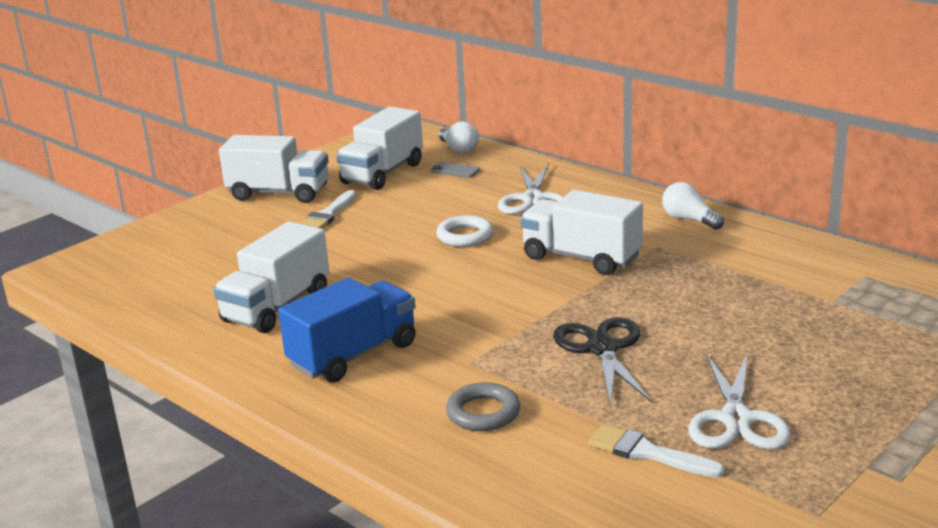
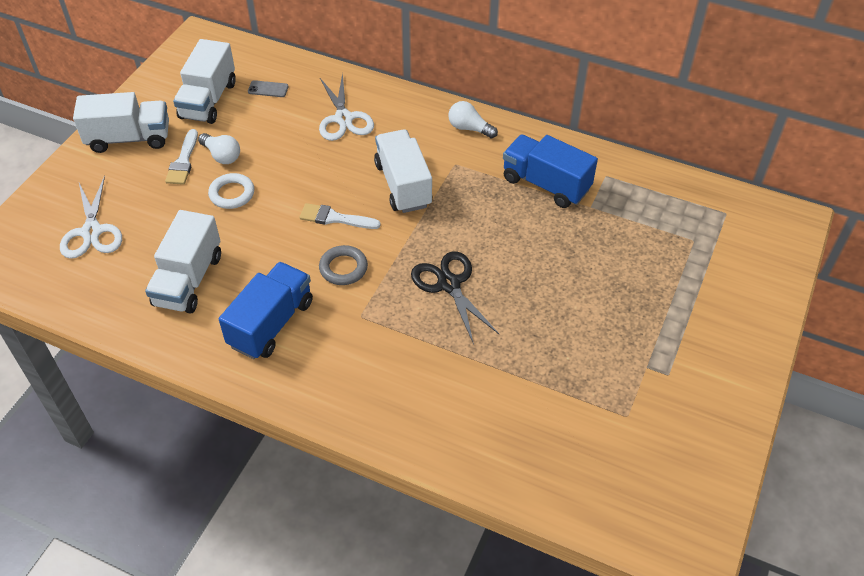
camera: 20 degrees left, 25 degrees up
white ring [436,215,493,247] -> white ring moved to [208,173,254,209]
white light bulb [438,121,479,153] -> white light bulb moved to [198,133,240,164]
grey ring [446,382,520,431] -> grey ring moved to [319,245,368,285]
white truck [520,190,643,275] -> white truck turned 60 degrees clockwise [374,129,432,213]
white brush [589,424,725,478] -> white brush moved to [300,203,381,229]
white scissors [688,352,791,449] -> white scissors moved to [60,176,122,259]
none -> blue truck [503,135,598,208]

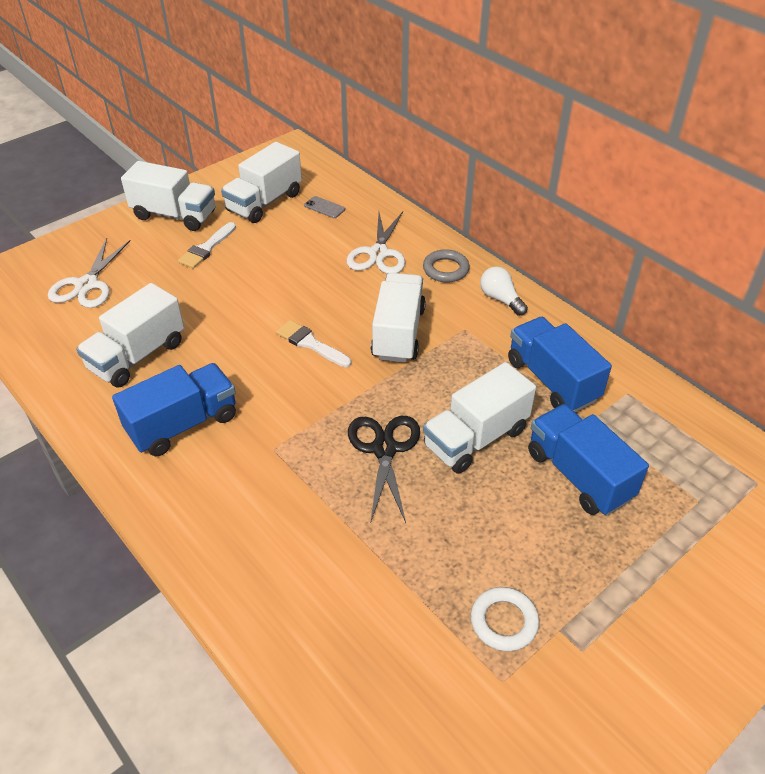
camera: 25 degrees right, 5 degrees down
white light bulb [198,133,240,164] -> none
white ring [208,173,254,209] -> white ring moved to [471,587,539,651]
grey ring [319,245,368,285] -> grey ring moved to [423,249,470,283]
none -> white truck [423,362,536,474]
none -> blue truck [528,404,649,516]

